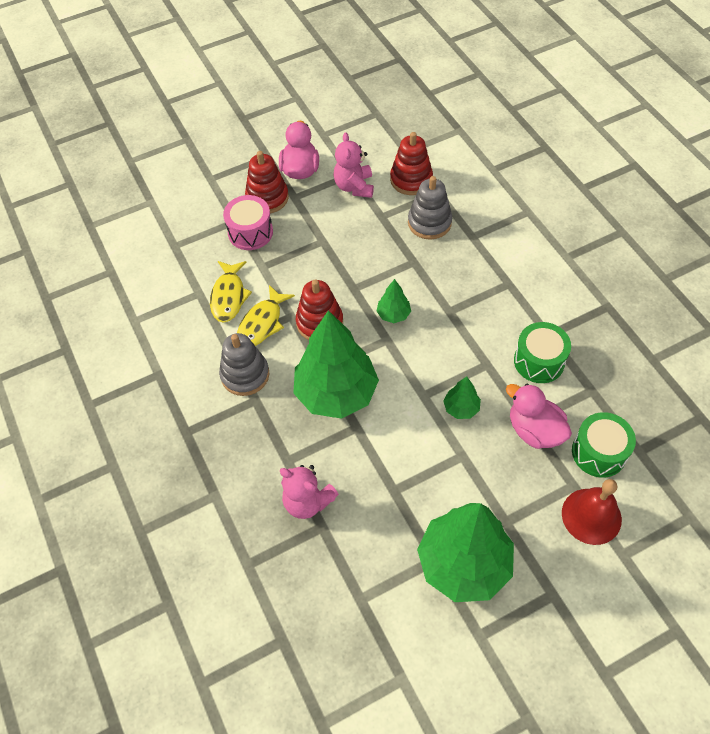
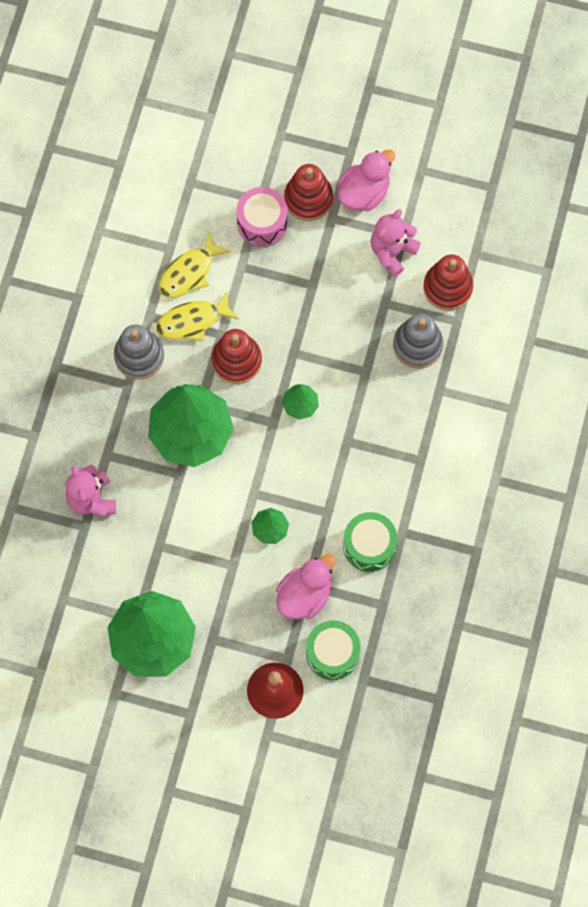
camera: 40 degrees right, 15 degrees up
pink duck [506,384,572,449] -> pink duck turned 45 degrees clockwise [276,554,336,619]

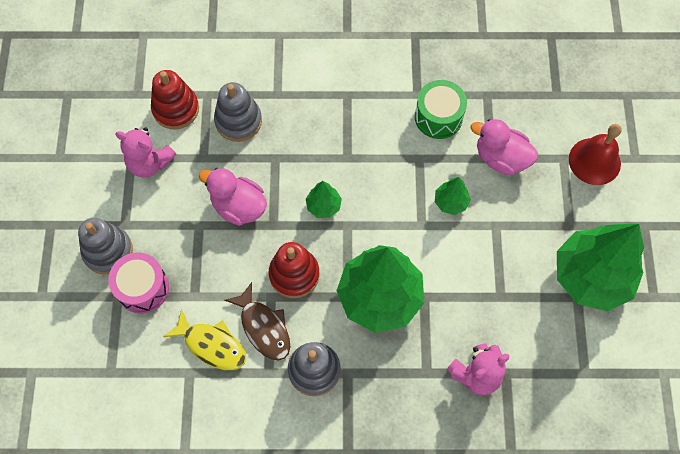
camera: 105 degrees left, 5 degrees down
yellow fish [156,291,239,341] -> brown fish [224,282,290,360]
red stacking toy [284,164,333,221] -> grey stacking toy [78,218,133,275]
green drum [306,620,360,680] -> none
pink duck [337,149,395,211] -> pink duck moved to [199,168,267,226]

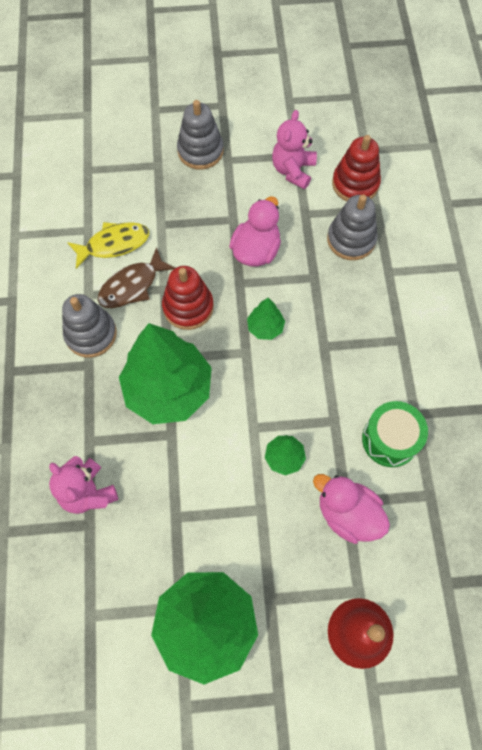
camera: 85 degrees right, 0 degrees up
pink drum [108,252,169,314] -> none
yellow fish [163,309,246,370] -> yellow fish turned 135 degrees counterclockwise [67,222,149,269]
pink duck [471,119,538,175] -> pink duck turned 75 degrees counterclockwise [313,474,390,544]

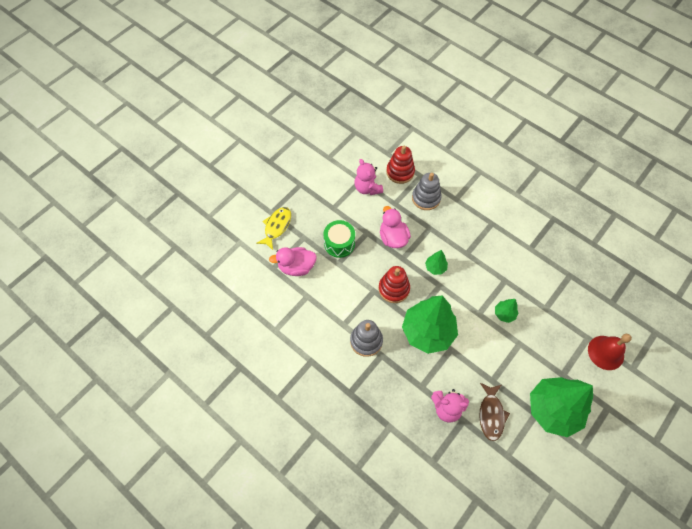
camera: 45 degrees left, 5 degrees down
yellow fish [67,222,149,269] -> yellow fish moved to [256,207,291,250]
brown fish [98,247,175,308] -> brown fish moved to [479,383,510,441]
grey stacking toy [177,100,224,170] -> none
pink duck [313,474,390,544] -> pink duck moved to [269,247,317,276]
green drum [362,401,428,467] -> green drum moved to [323,220,355,258]

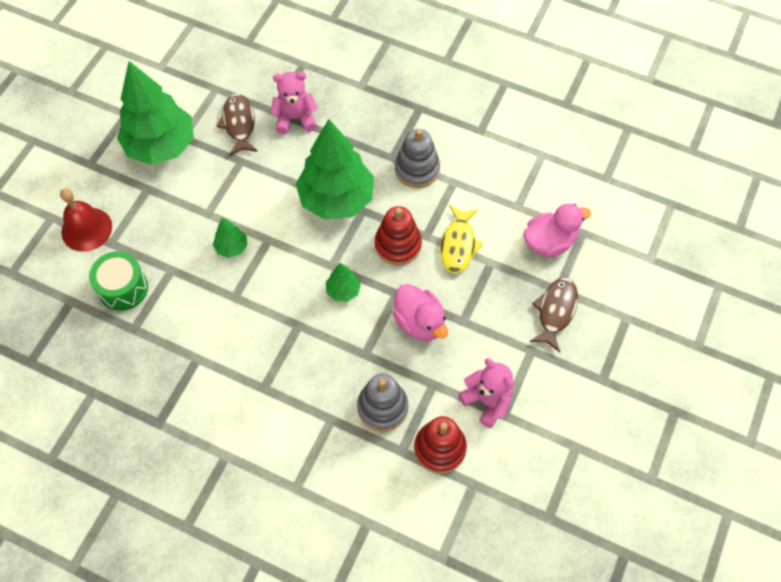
camera: 165 degrees right, 0 degrees up
yellow fish [256,207,291,250] -> yellow fish moved to [440,205,483,274]
green drum [323,220,355,258] -> green drum moved to [89,251,148,311]
none -> brown fish [530,278,578,352]

